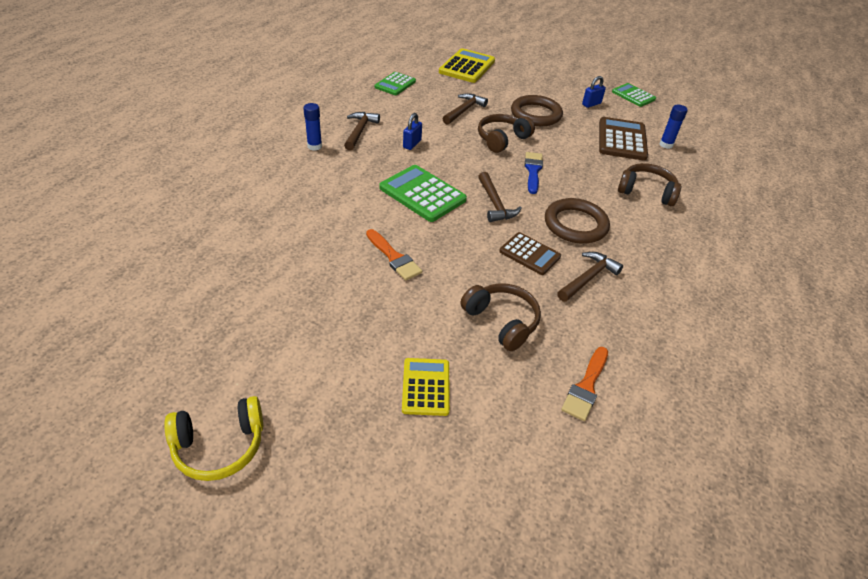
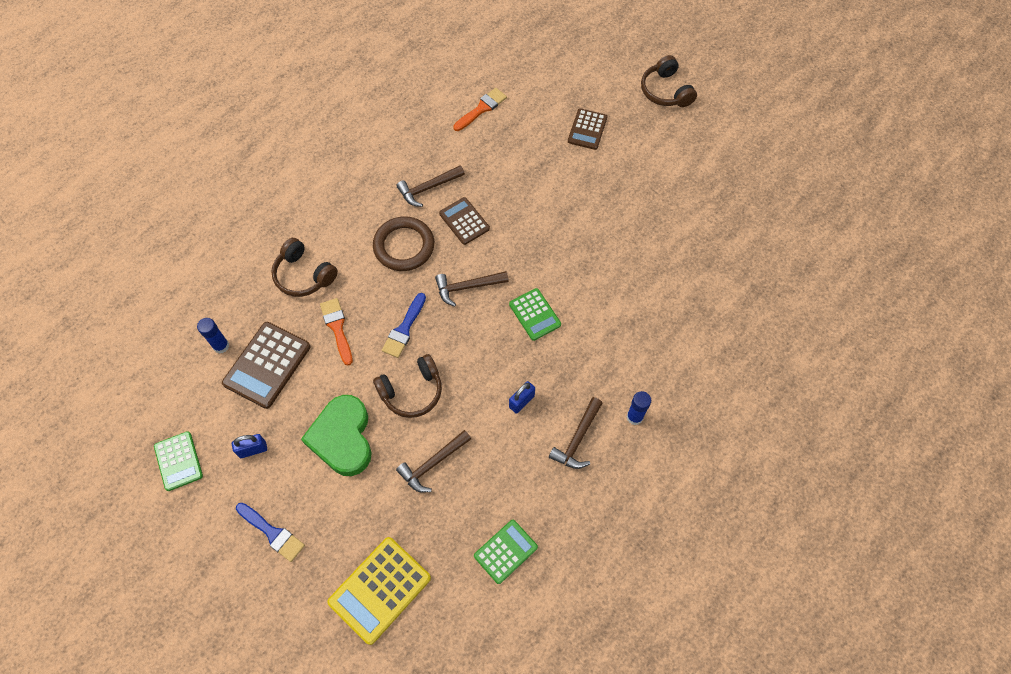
camera: 160 degrees left, 20 degrees up
yellow headphones [164,396,263,481] -> none
orange brush [366,229,422,281] -> orange brush moved to [320,298,353,366]
green calculator [379,165,467,222] -> green calculator [509,288,561,341], size x0.63
yellow calculator [402,358,450,416] -> brown calculator [568,108,607,150]
brown headphones [461,283,541,351] -> brown headphones moved to [641,55,697,107]
brown hammer [478,172,522,222] -> brown hammer turned 105 degrees counterclockwise [435,271,509,307]
brown ring [511,95,563,126] -> green heart [301,395,372,476]
none -> blue brush [236,503,305,562]

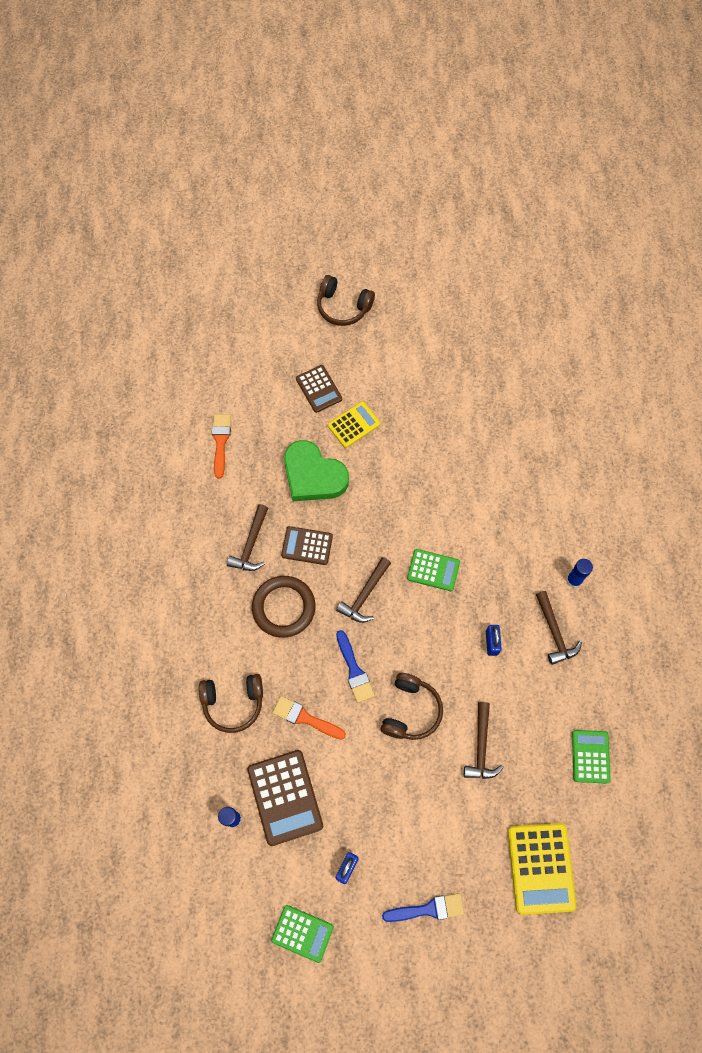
camera: 45 degrees left, 5 degrees up
green heart [301,395,372,476] -> green heart moved to [284,440,349,501]
none -> yellow calculator [328,401,381,448]

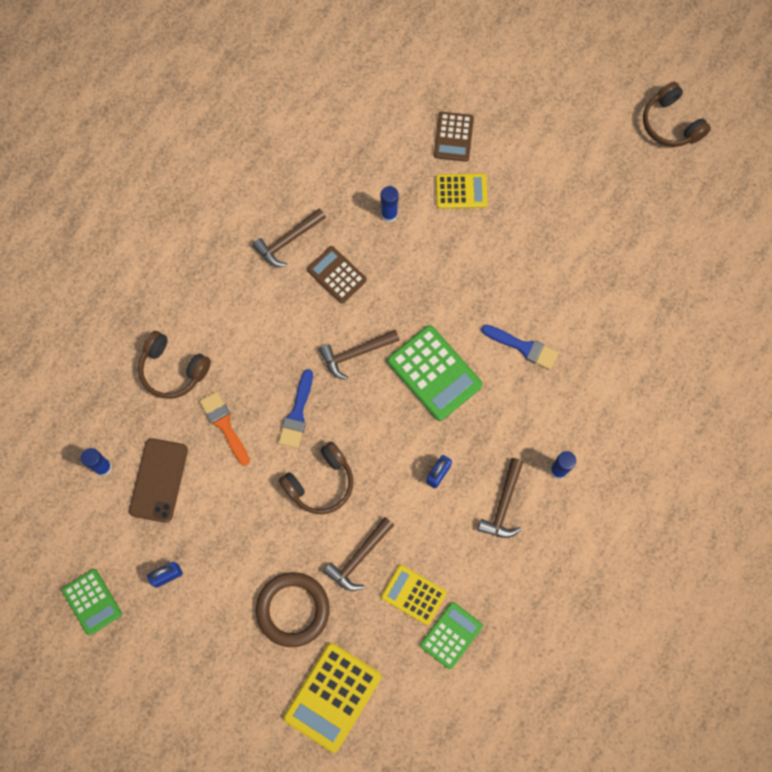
camera: 35 degrees right, 5 degrees up
orange brush [212,414,231,479] -> none
brown calculator [247,750,323,846] -> brown phone [129,438,188,523]
brown ring [252,576,315,638] -> brown ring moved to [256,572,330,647]
green heart [284,440,349,501] -> blue glue stick [381,186,398,223]
brown headphones [317,275,375,326] -> brown headphones moved to [643,82,711,147]
blue brush [382,893,464,922] -> blue brush moved to [481,325,559,370]
green calculator [407,549,460,591] -> green calculator [387,325,483,421], size x1.58
none -> yellow calculator [381,565,447,625]

